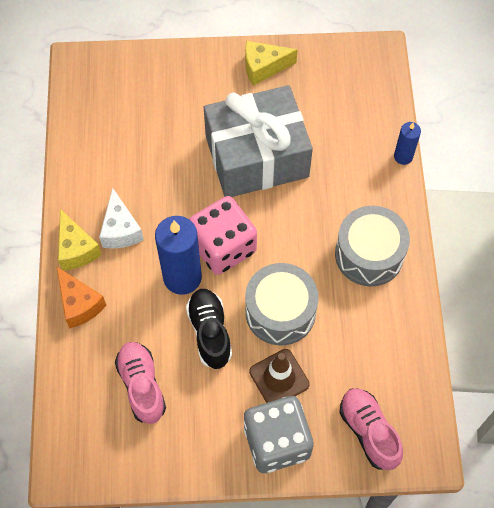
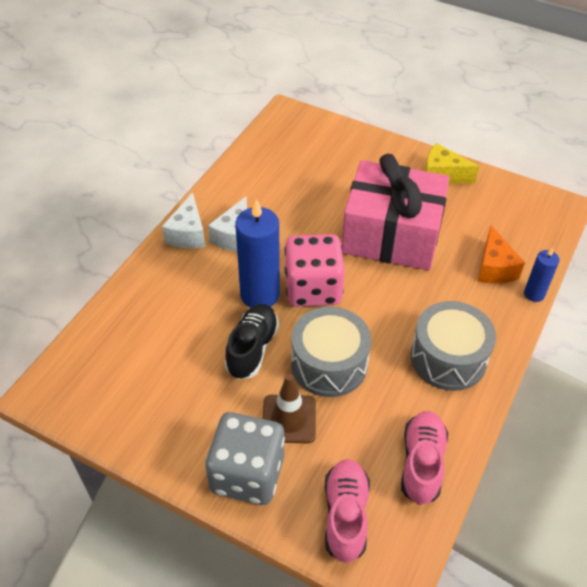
camera: 30 degrees right, 15 degrees down
orange cheese [57,267,106,328] -> orange cheese moved to [477,225,525,284]
yellow cheese [58,209,102,270] -> white cheese [162,192,205,248]
pink shoe [115,342,166,424] -> pink shoe moved to [401,411,448,505]
grey gift [204,85,313,197] -> pink gift [342,154,450,270]

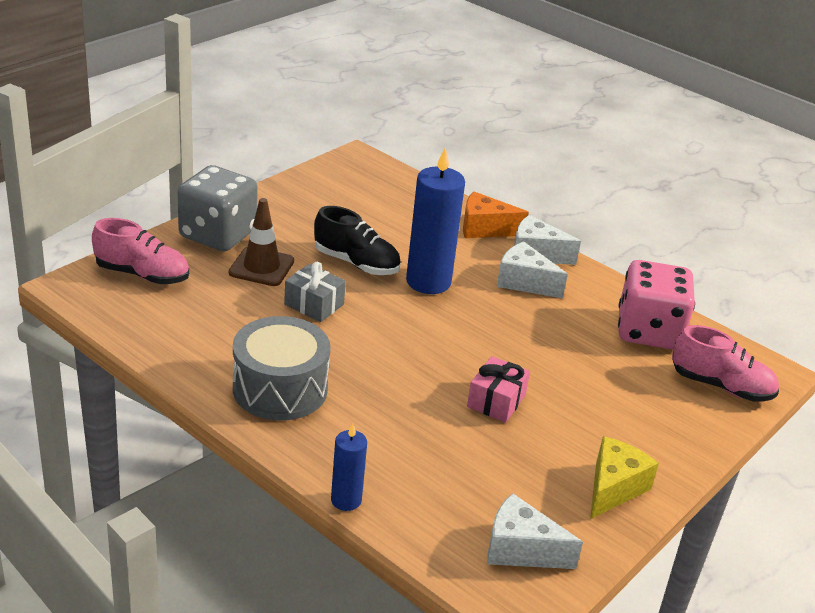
camera: 100 degrees right, 15 degrees down
pink dice [284,234,345,307] -> pink dice moved to [618,260,695,350]
grey drum [291,307,371,397] -> grey gift [284,262,346,322]
pink gift [342,154,450,270] -> pink gift [467,356,530,423], size x0.40
pink shoe [401,411,448,505] -> pink shoe moved to [672,325,779,402]
orange cheese [477,225,525,284] -> orange cheese moved to [463,192,529,238]
none -> white cheese [487,493,583,569]

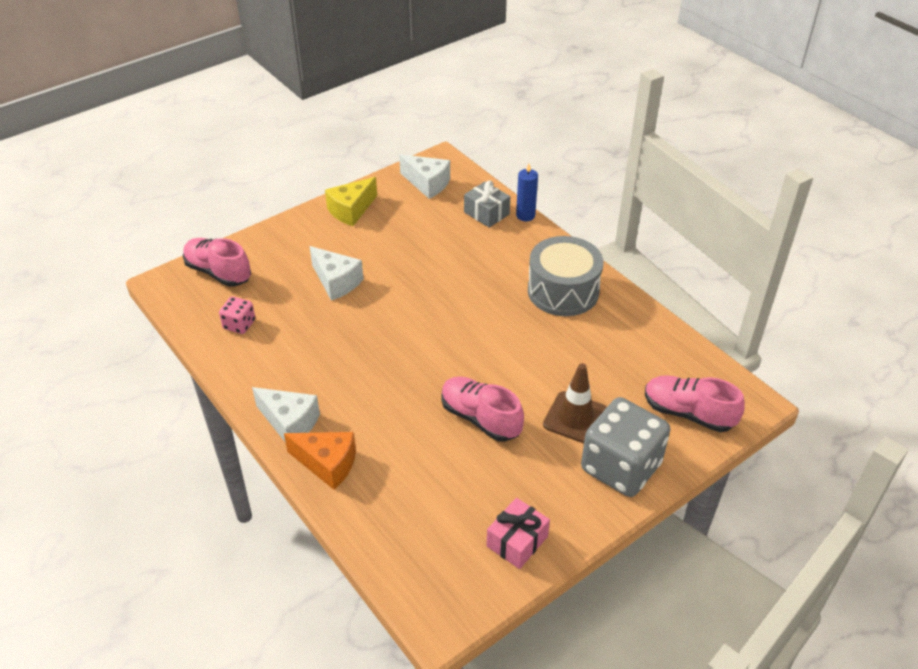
camera: 165 degrees left, 10 degrees up
grey gift [284,262,346,322] -> grey gift moved to [464,181,510,228]
black shoe [314,206,401,275] -> pink shoe [441,376,524,442]
blue candle [406,147,465,294] -> none
pink gift [467,356,530,423] -> pink gift moved to [487,498,550,569]
white cheese [497,242,568,298] -> white cheese moved to [309,246,363,301]
pink dice [618,260,695,350] -> pink dice [219,296,255,334], size x0.46

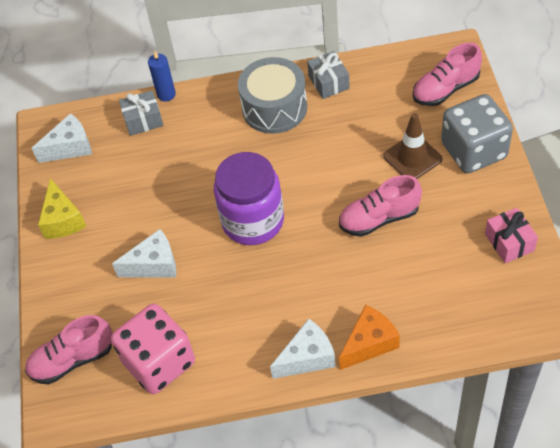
camera: 55 degrees left, 10 degrees up
pink dice [219,296,255,334] -> pink dice [111,304,195,394], size x2.15
none -> purple jar [214,152,284,245]
none -> grey gift [307,51,350,99]

